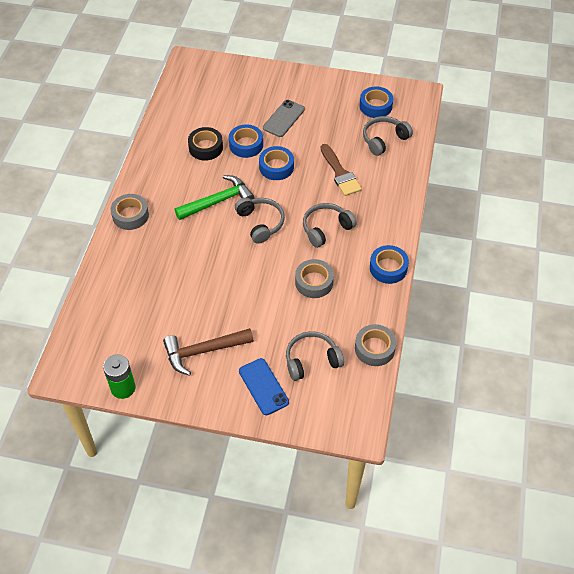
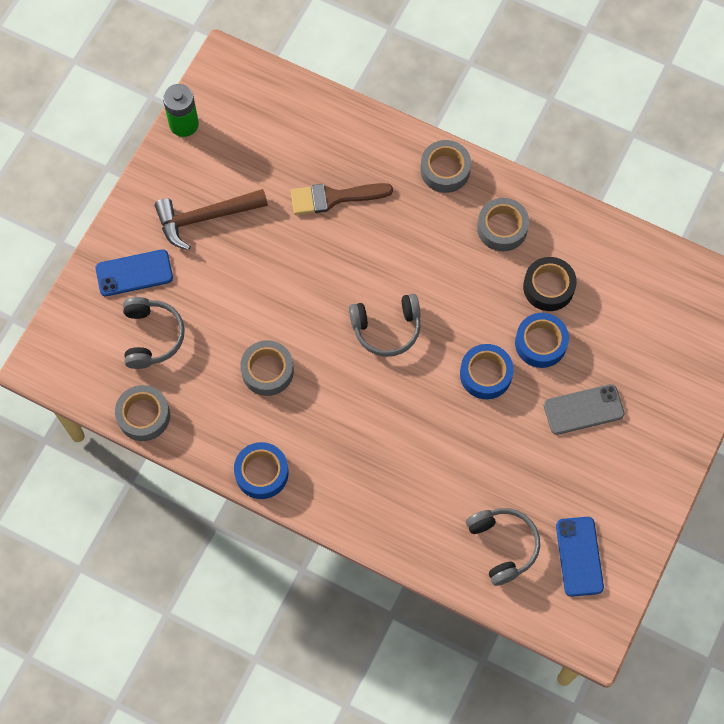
camera: 105 degrees right, 15 degrees up
brown hammer [163,328,254,376] -> brown hammer turned 105 degrees counterclockwise [155,189,268,250]
green hammer [175,175,255,220] -> none
grey phone [263,100,305,137] -> grey phone turned 60 degrees counterclockwise [544,384,625,435]
grey headphones [303,203,357,248] -> none
brown brush [321,144,362,196] -> brown brush moved to [291,183,393,215]
blue tape [359,87,393,118] -> blue phone [556,517,604,597]
none -> grey tape [477,198,529,251]

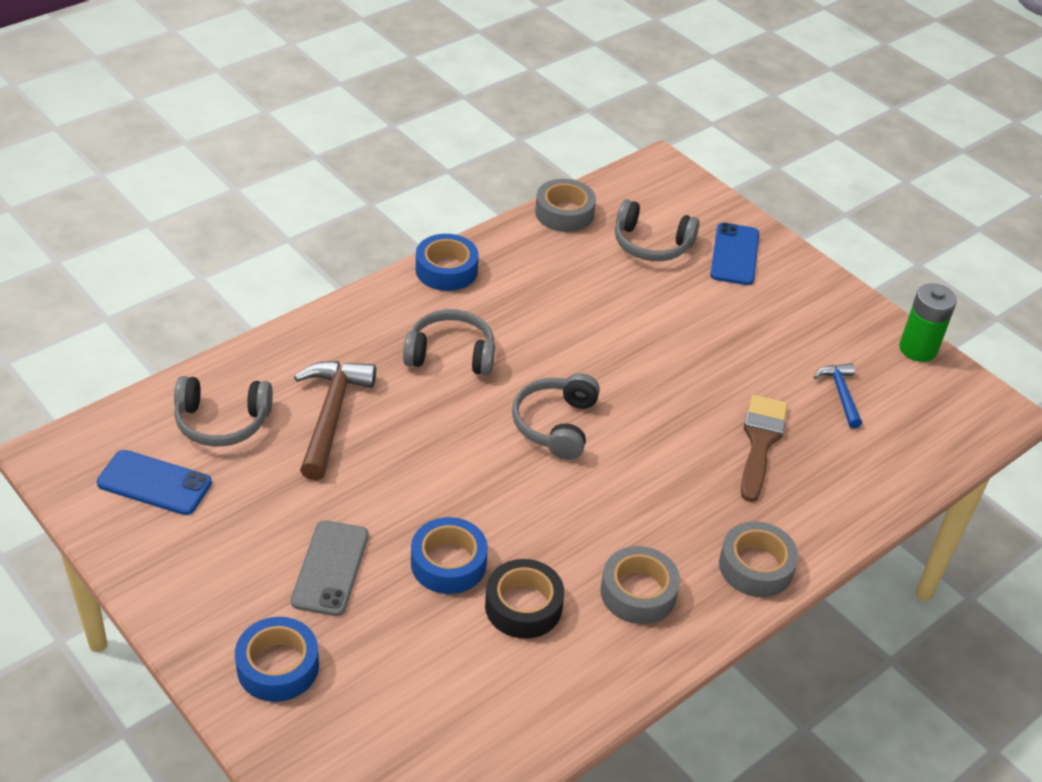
camera: 110 degrees right, 25 degrees down
brown hammer [155,189,268,250] -> brown hammer moved to [294,361,376,480]
grey tape [240,340,294,396] -> none
blue tape [460,344,514,399] -> blue tape moved to [235,617,319,702]
none -> grey headphones [403,309,495,376]
none -> blue hammer [814,363,862,428]

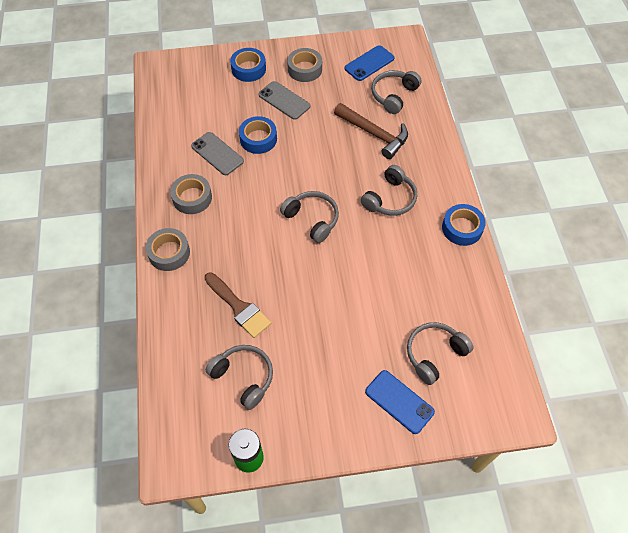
camera: 125 degrees right, 15 degrees up
black tape [485,559,564,639] -> grey phone [191,132,244,175]
grey tape [535,179,596,232] -> grey tape moved to [287,48,322,82]
blue hammer [814,363,862,428] -> grey headphones [206,345,273,410]

